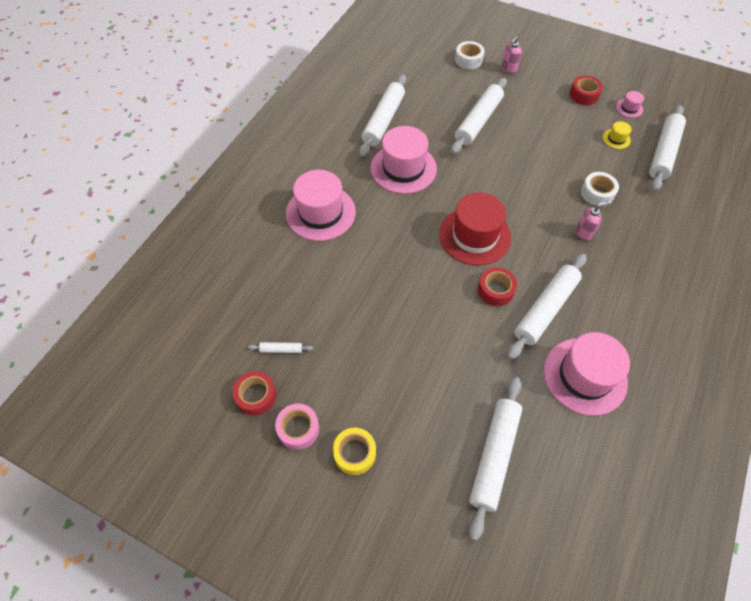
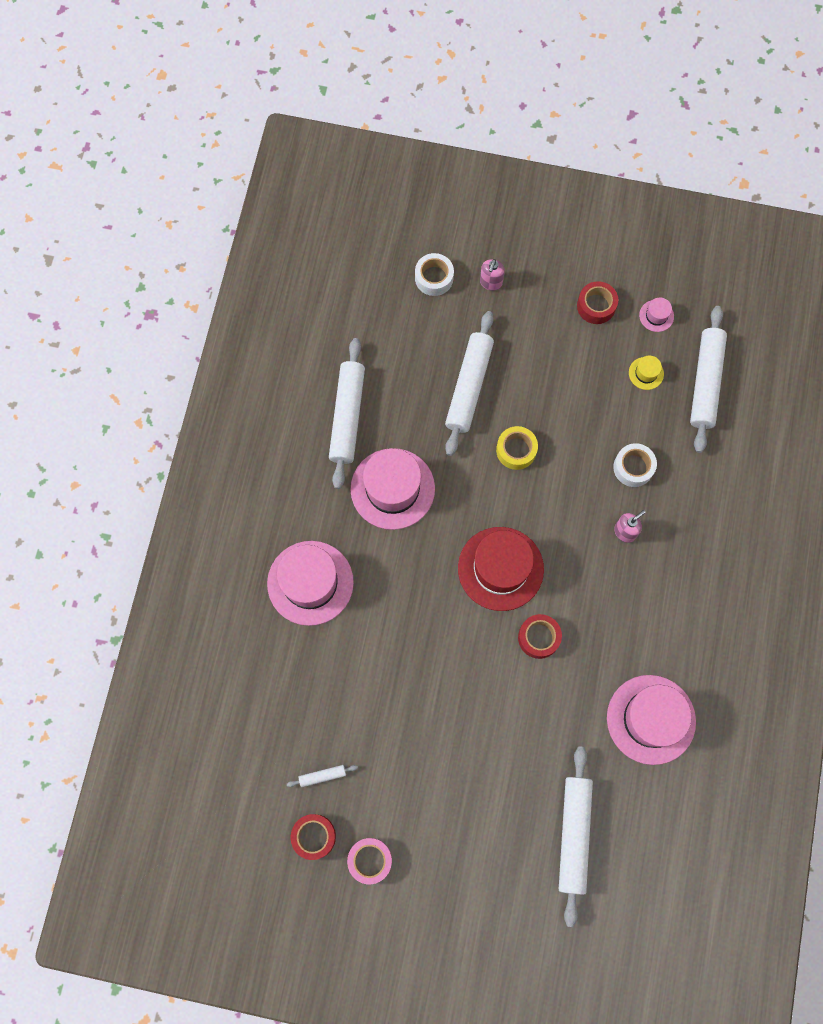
camera: 15 degrees left, 15 degrees up
yellow tape [333,428,376,475] -> yellow tape moved to [496,426,538,470]
white rolling pin [508,254,586,359] -> none

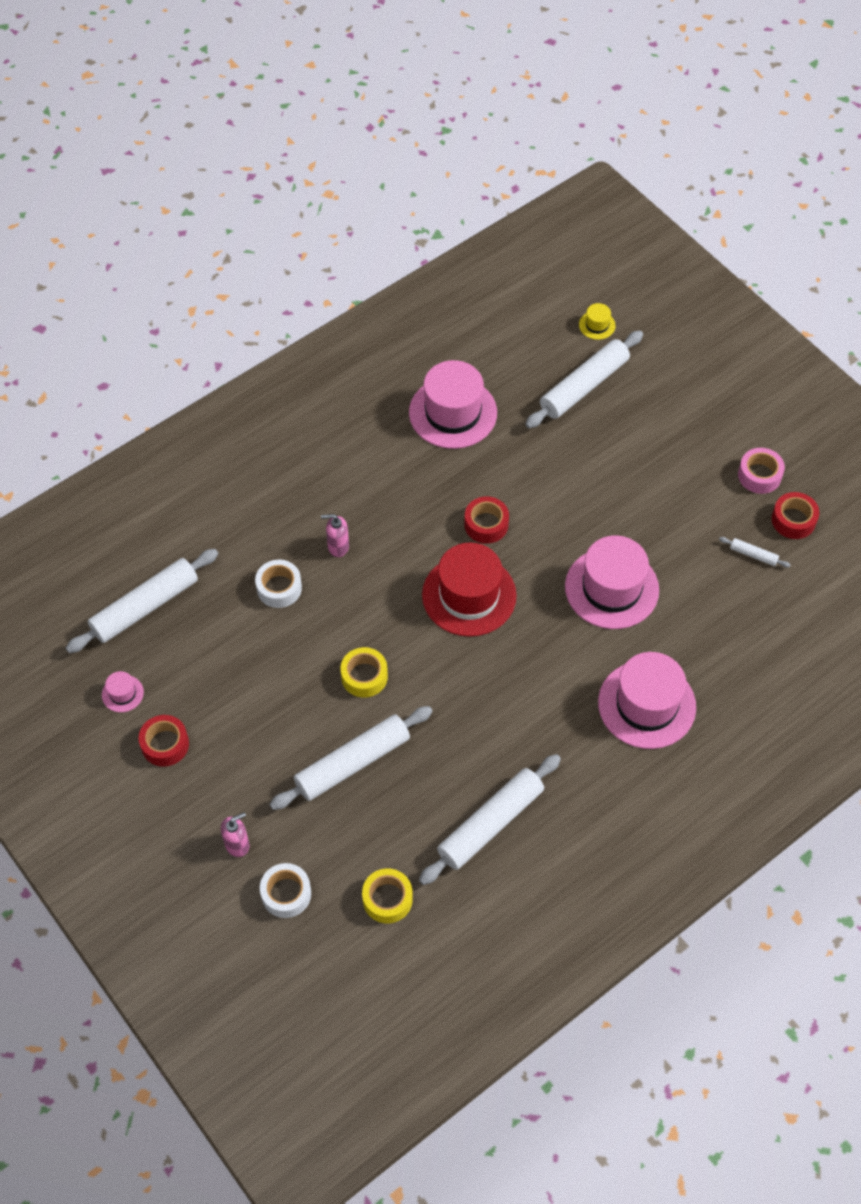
camera: 140 degrees left, 15 degrees down
pink hat [350,448,435,530] -> pink hat moved to [565,535,659,629]
yellow hat [629,356,664,390] -> yellow hat moved to [579,303,616,340]
none -> yellow tape [362,868,413,923]

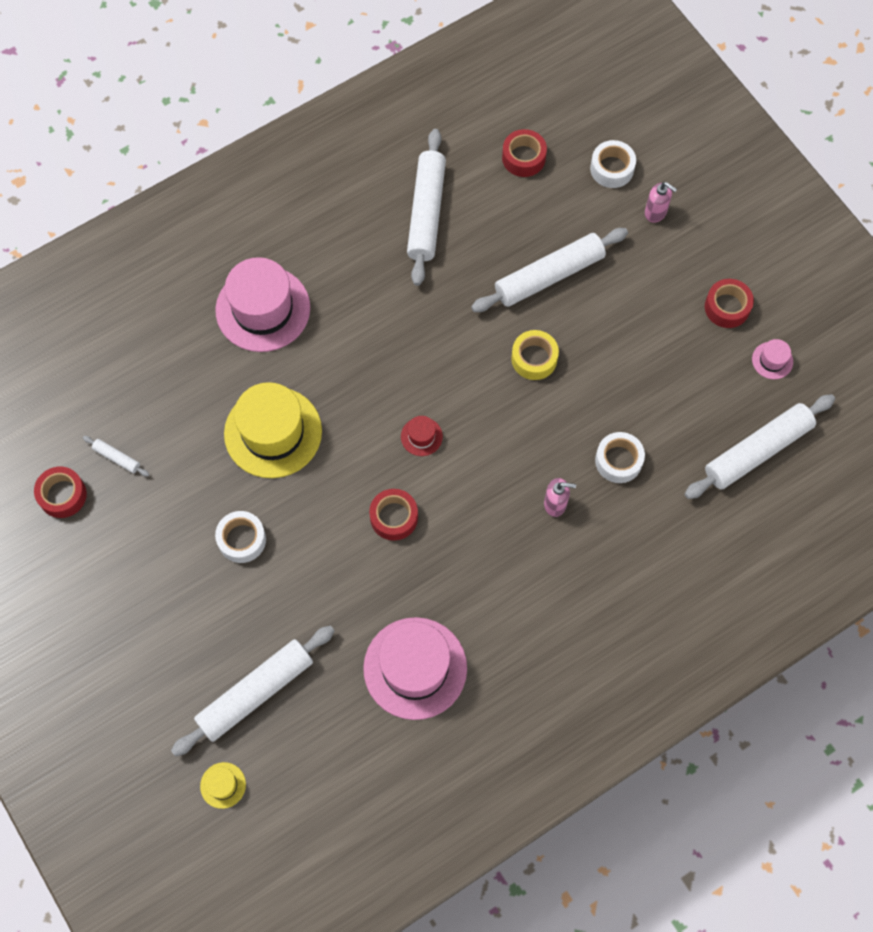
camera: 175 degrees left, 10 degrees up
pink soap dispenser [221,812,249,857] -> pink soap dispenser turned 120 degrees counterclockwise [645,182,677,223]
yellow tape [362,868,413,923] -> red tape [502,129,547,177]
white rolling pin [419,754,561,885] -> white rolling pin turned 45 degrees counterclockwise [407,129,446,286]
red hat [422,543,517,637] -> red hat [401,416,443,456], size x0.43
pink hat [565,535,659,629] -> yellow hat [224,382,322,478]
pink tape [738,448,785,494] -> none
none -> white tape [215,511,266,563]

